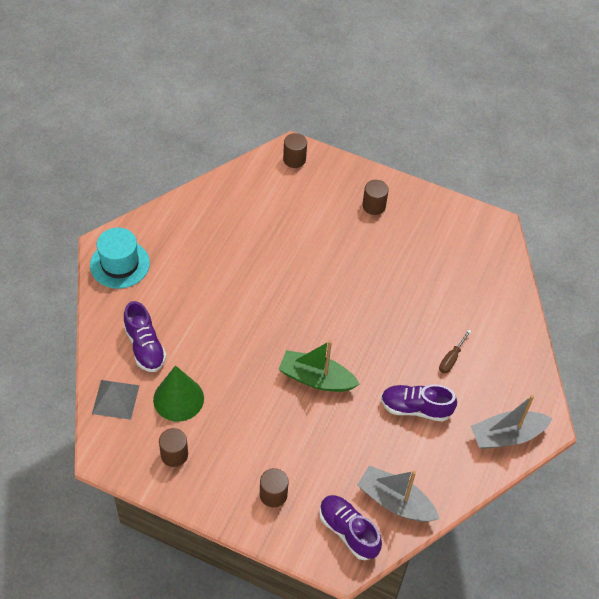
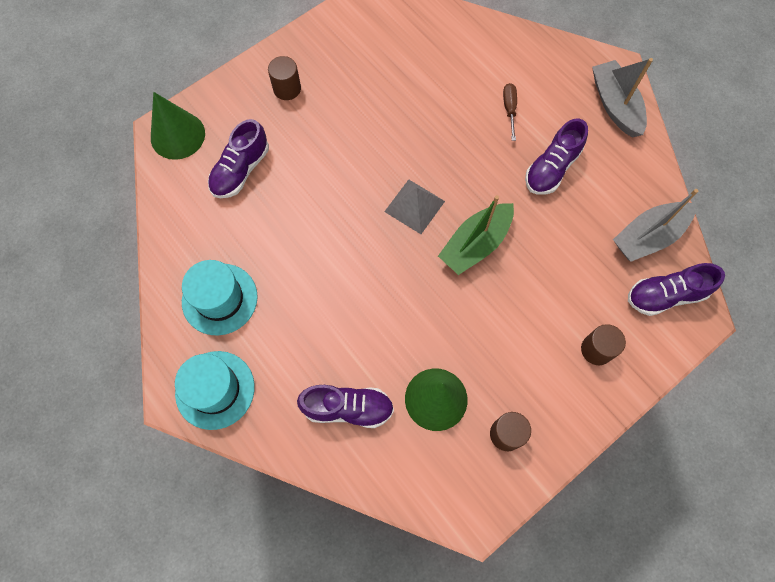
camera: 60 degrees left, 15 degrees up
grey pyramid [92,380,140,420] -> grey pyramid moved to [384,180,445,234]
brown cylinder [283,133,307,168] -> green cone [151,92,205,160]
brown screwdriver [439,329,471,374] -> brown screwdriver turned 150 degrees counterclockwise [503,83,517,141]
grey boat [471,395,553,449] -> grey boat turned 150 degrees clockwise [592,58,653,138]
none -> turquoise hat [182,260,258,335]
none -> purple shoe [208,119,269,198]

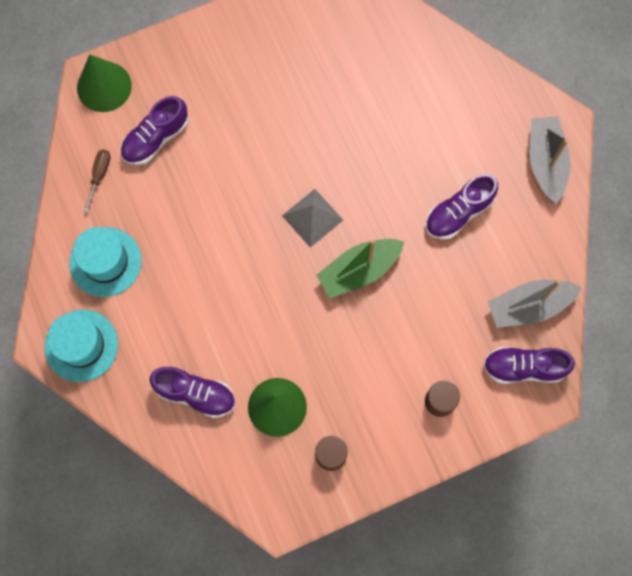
camera: 15 degrees right, 5 degrees up
brown cylinder [268,56,301,100] -> none
brown screwdriver [503,83,517,141] -> brown screwdriver moved to [84,149,111,212]

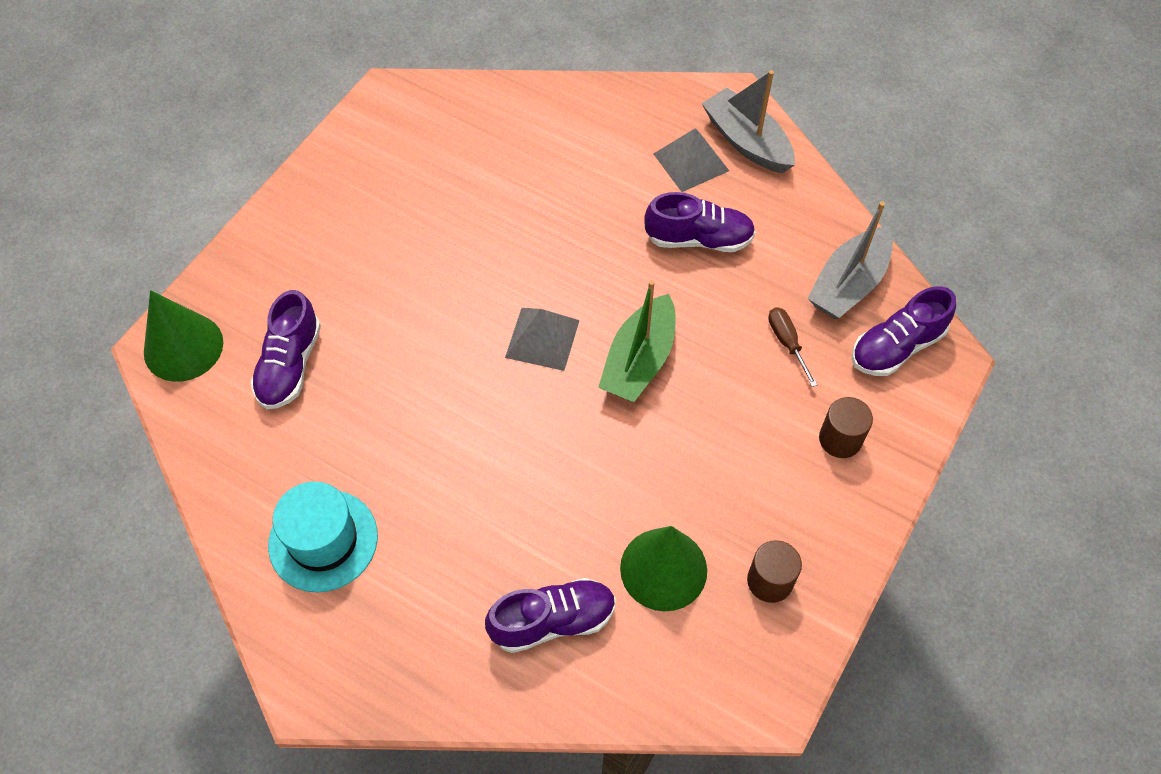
camera: 35 degrees left, 15 degrees down
turquoise hat [44,310,118,382] -> none
brown screwdriver [84,149,111,212] -> brown screwdriver moved to [768,307,818,387]
purple shoe [425,174,498,239] -> purple shoe turned 105 degrees counterclockwise [644,192,756,252]
none -> grey pyramid [653,128,729,192]

